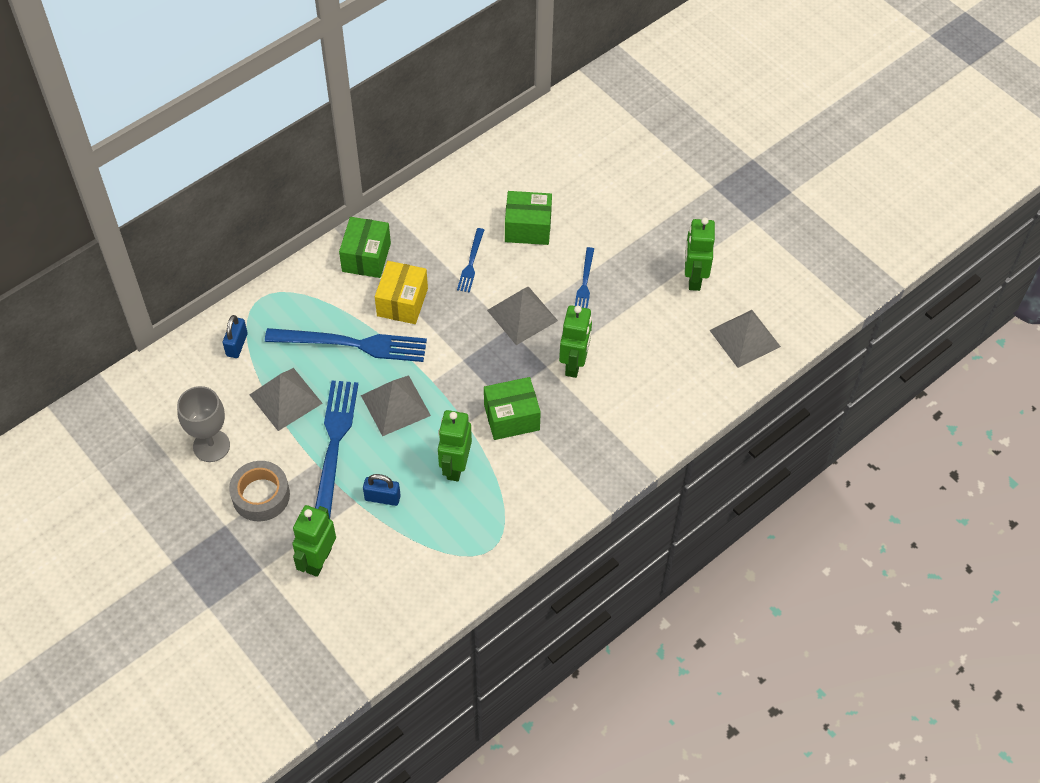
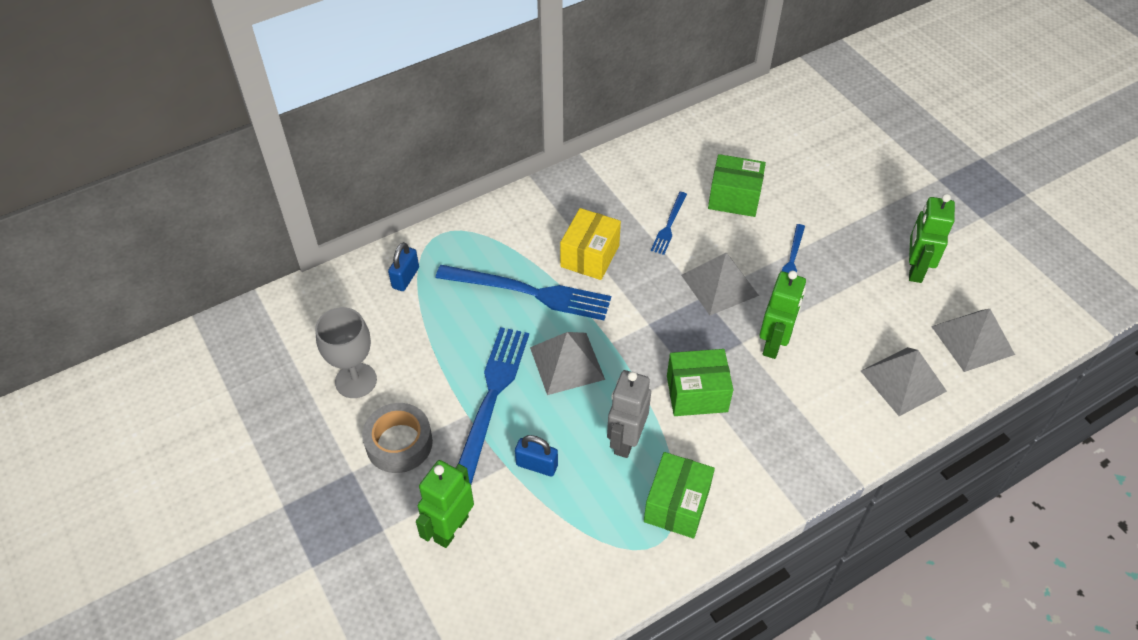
camera: 10 degrees right, 5 degrees down
grey pyramid [250,368,323,431] -> grey pyramid moved to [861,347,947,416]
green box [339,217,391,278] -> green box moved to [644,452,715,539]
green robot [438,410,472,481] -> grey robot [607,370,651,458]

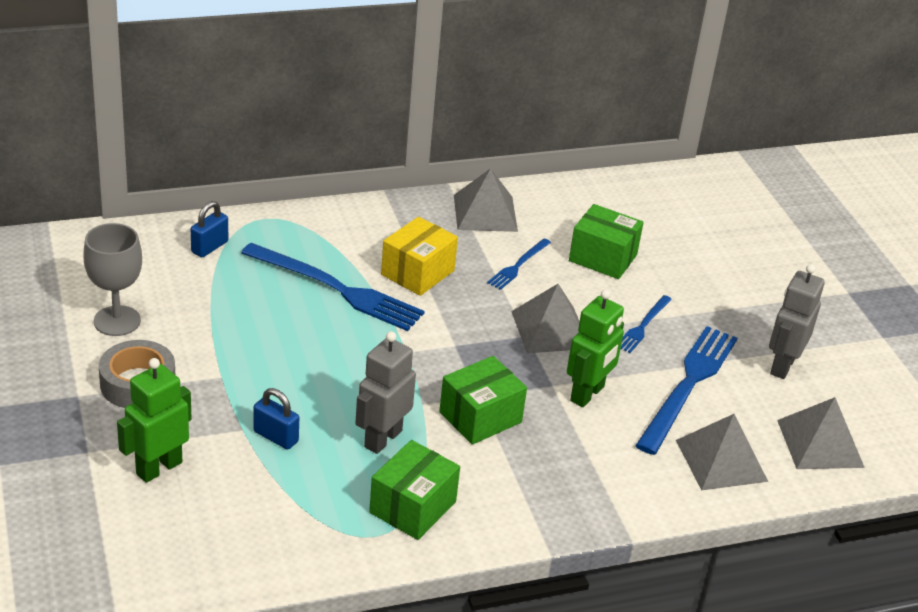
camera: 10 degrees right, 15 degrees down
blue fork [458,327,529,484] -> blue fork moved to [635,326,738,455]
grey pyramid [530,332,605,395] -> grey pyramid moved to [454,168,518,232]
green box [667,349,733,416] -> green box turned 45 degrees counterclockwise [439,356,527,445]
green robot [909,194,955,283] -> grey robot [769,264,825,379]

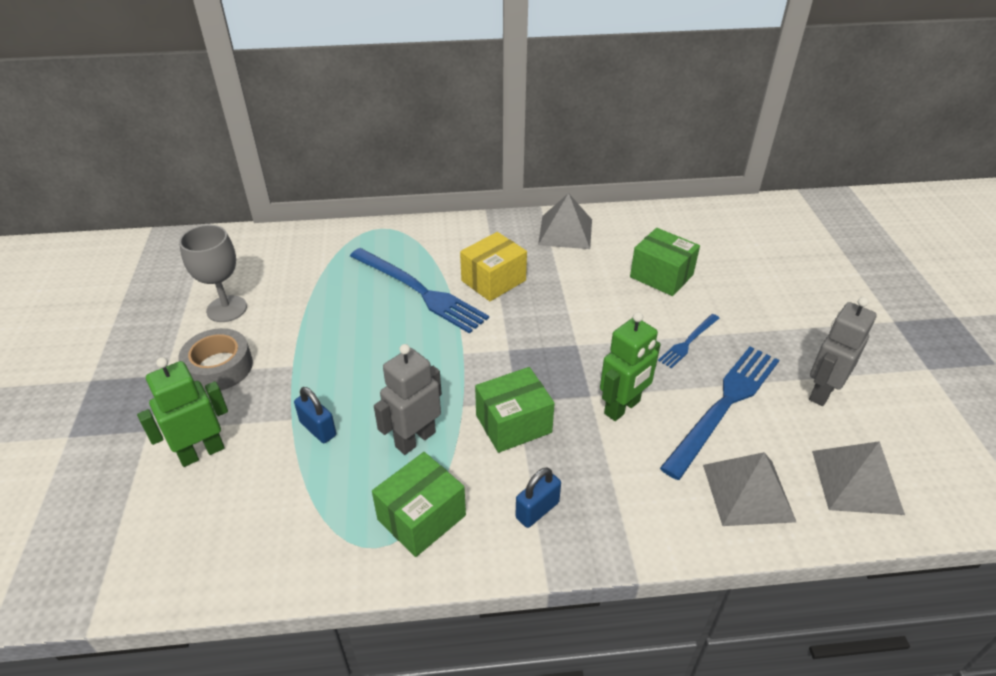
camera: 15 degrees right, 5 degrees up
blue padlock [191,201,228,257] -> blue padlock moved to [515,468,561,528]
blue fork [487,239,551,290] -> none
grey pyramid [511,284,580,353] -> none

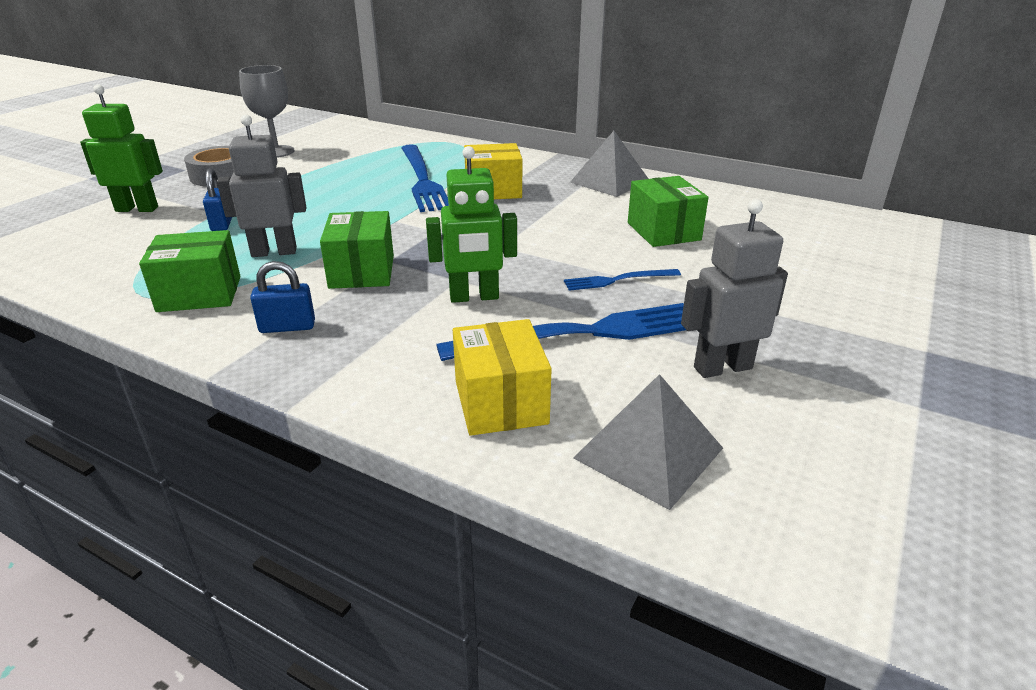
camera: 35 degrees right, 10 degrees down
green box [475,367,555,453] -> green box turned 75 degrees clockwise [320,211,394,289]
grey pyramid [703,452,796,526] -> yellow box [453,319,552,436]

